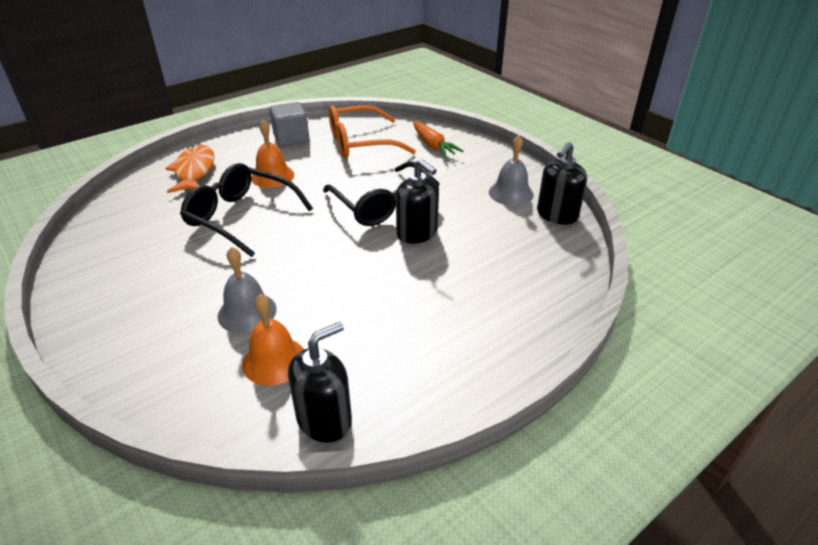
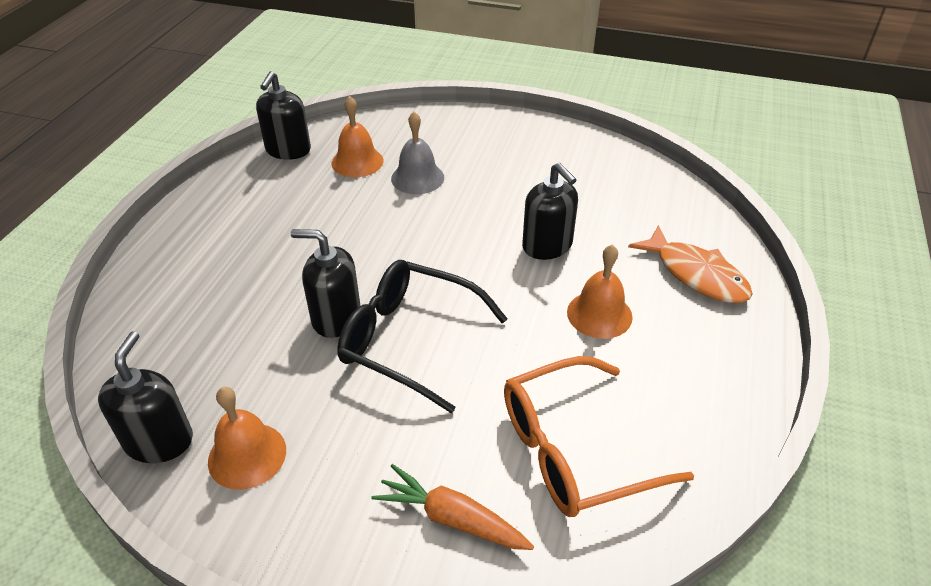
camera: 145 degrees right, 5 degrees up
black glasses [180,163,313,257] -> black soap dispenser [522,163,578,260]
grey cube [269,102,310,147] -> none
orange glasses [329,105,416,158] -> orange glasses turned 150 degrees counterclockwise [504,356,694,517]
grey bell [489,135,534,206] -> orange bell [208,387,286,490]

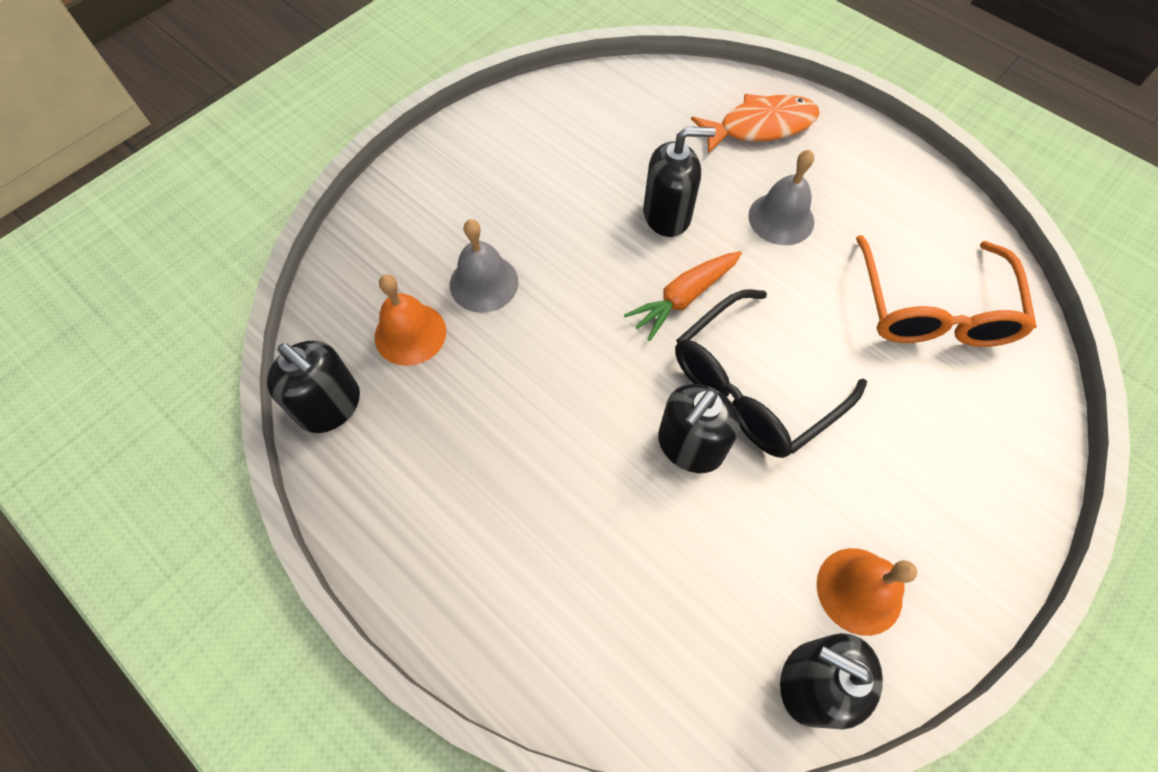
camera: 65 degrees left, 20 degrees up
orange carrot [371,464,534,550] -> orange carrot moved to [624,251,742,341]
orange bell [567,245,633,339] -> grey bell [748,150,814,245]

